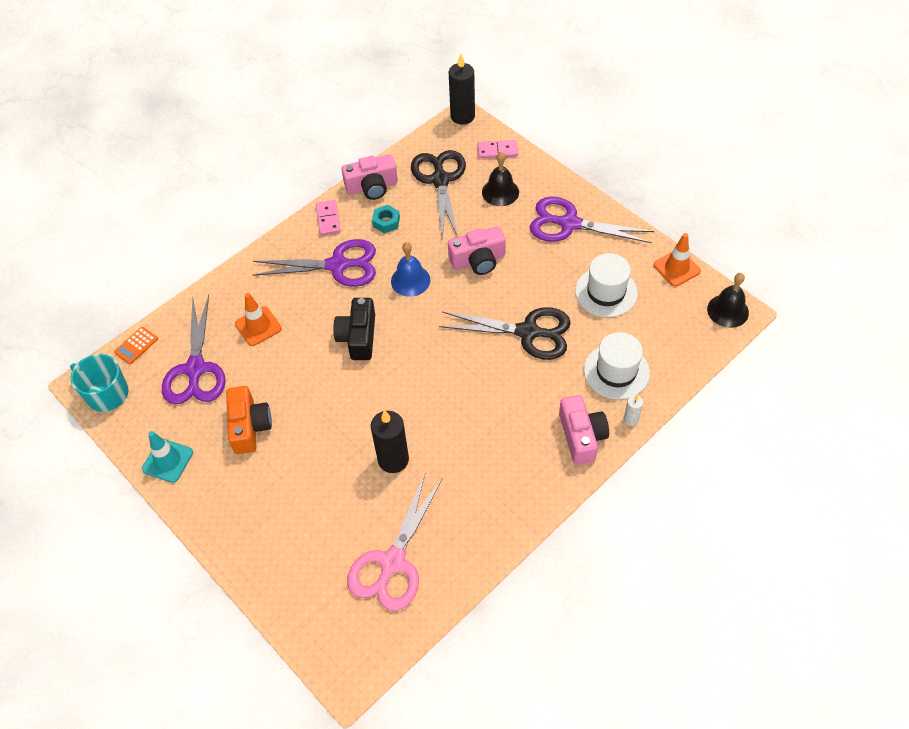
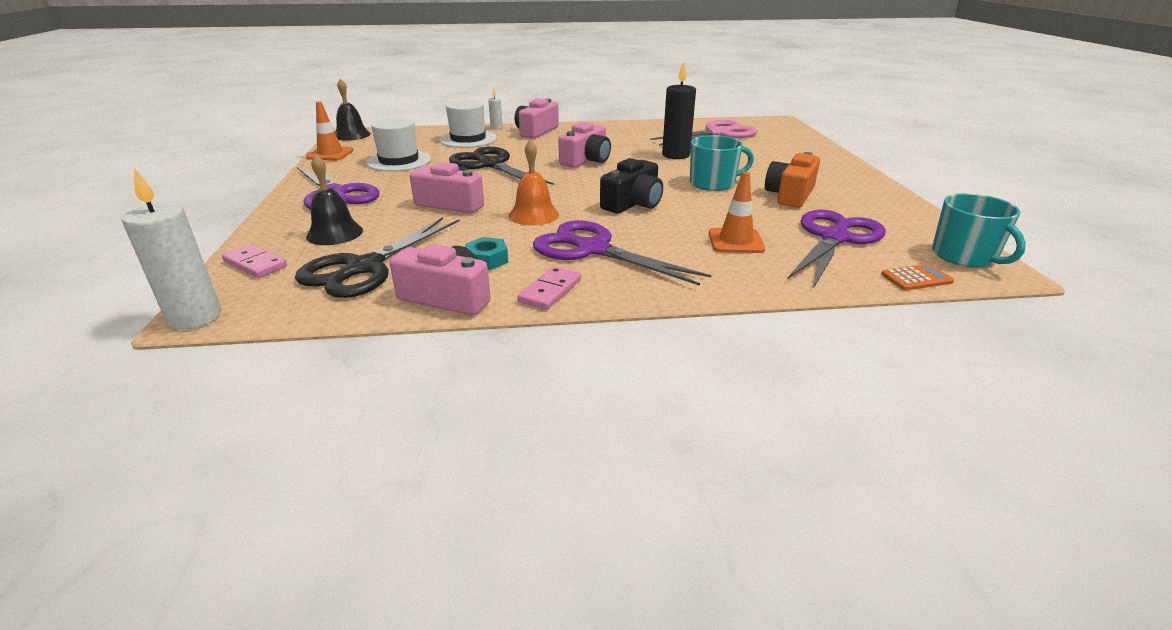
camera: 145 degrees left, 25 degrees down
turquoise traffic cone [142,431,193,483] -> none
blue bell [391,242,430,297] -> orange bell [509,140,559,225]
black candle [449,54,475,125] -> white candle [122,168,221,330]
none -> pink camera [558,122,611,168]
none -> turquoise mug [690,135,754,191]

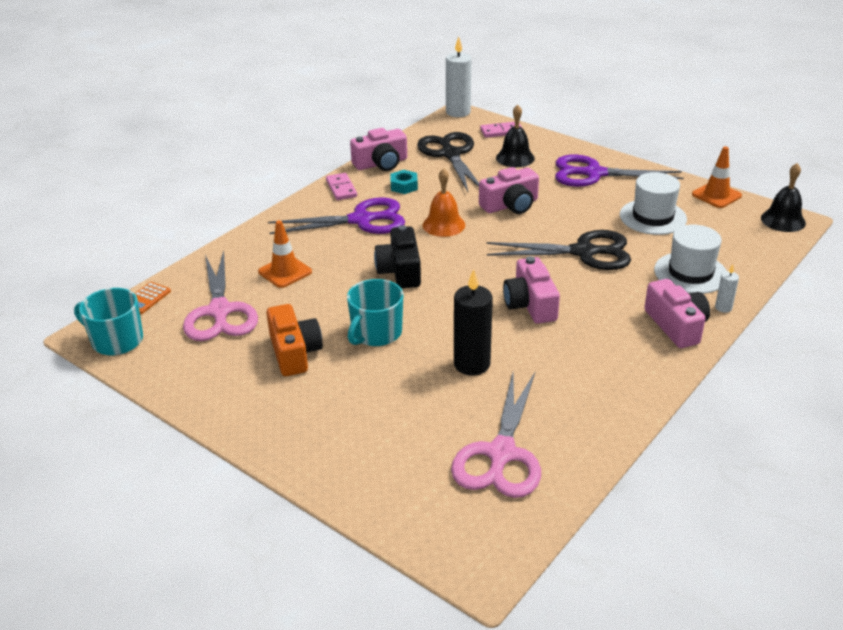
camera: 135 degrees right, 5 degrees up
purple scissors [787,209,886,289] -> pink scissors [183,250,258,341]

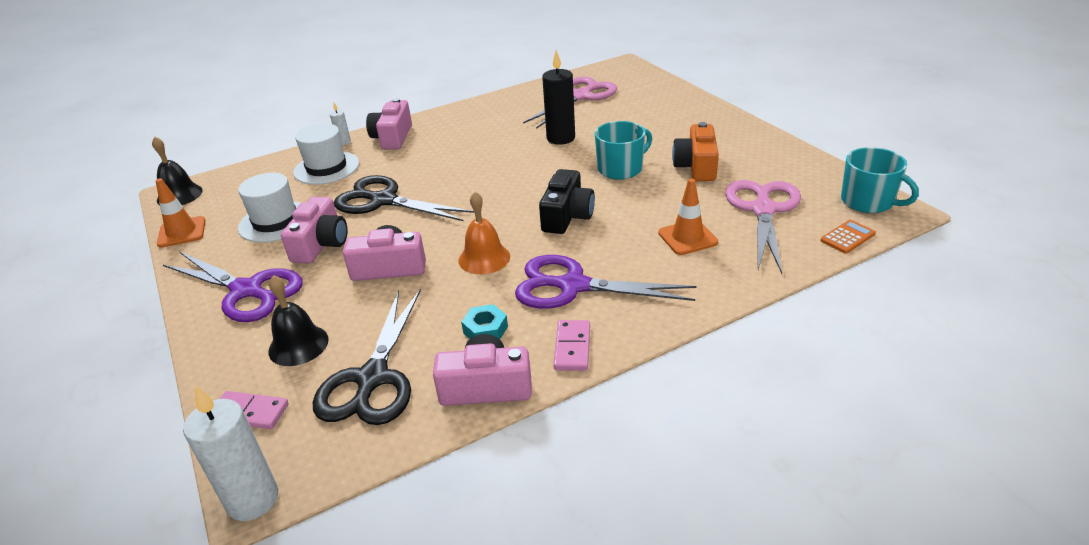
camera: 155 degrees left, 0 degrees up
pink camera [503,256,560,324] -> pink camera moved to [281,197,348,264]

